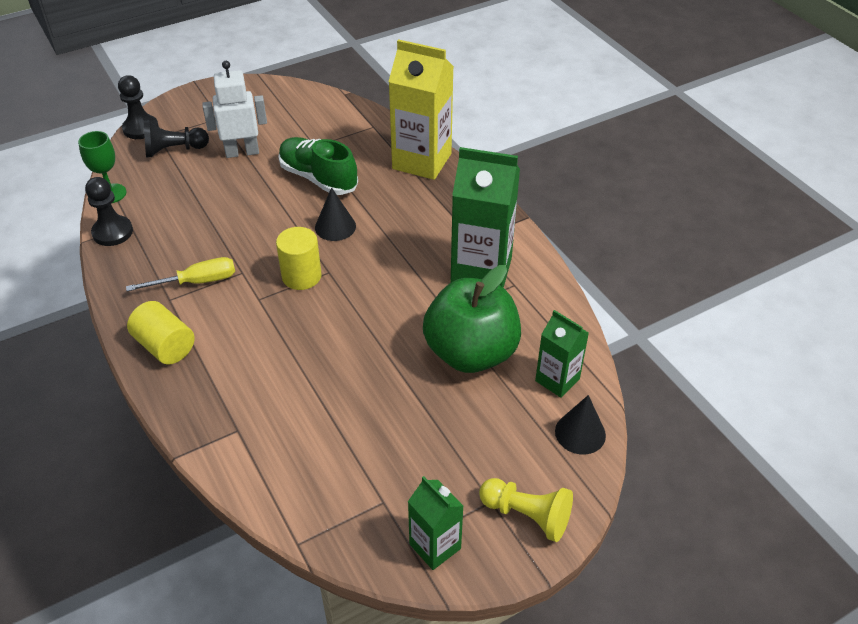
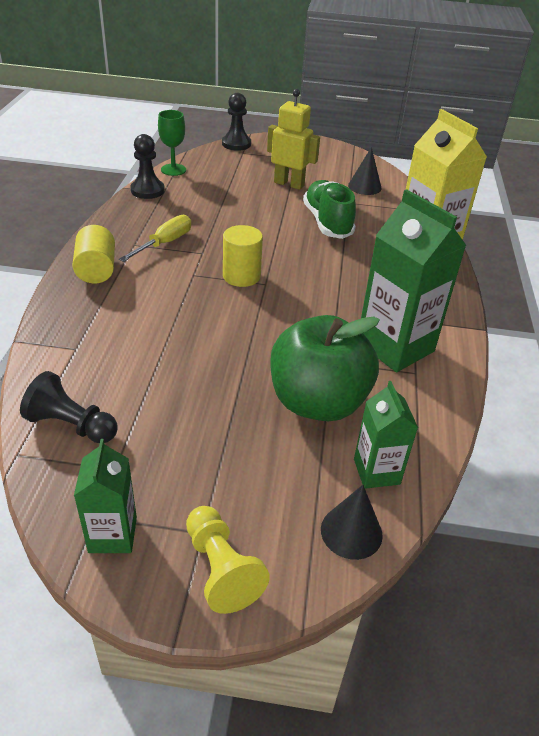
camera: 35 degrees right, 5 degrees down
yellow screwdriver [126,257,235,291] -> yellow screwdriver turned 75 degrees counterclockwise [119,215,191,262]
black pawn [144,120,209,157] -> black pawn moved to [20,371,117,443]
white robot [202,61,267,158] -> yellow robot [267,89,320,190]
black cone [315,187,356,241] -> black cone moved to [348,147,382,195]

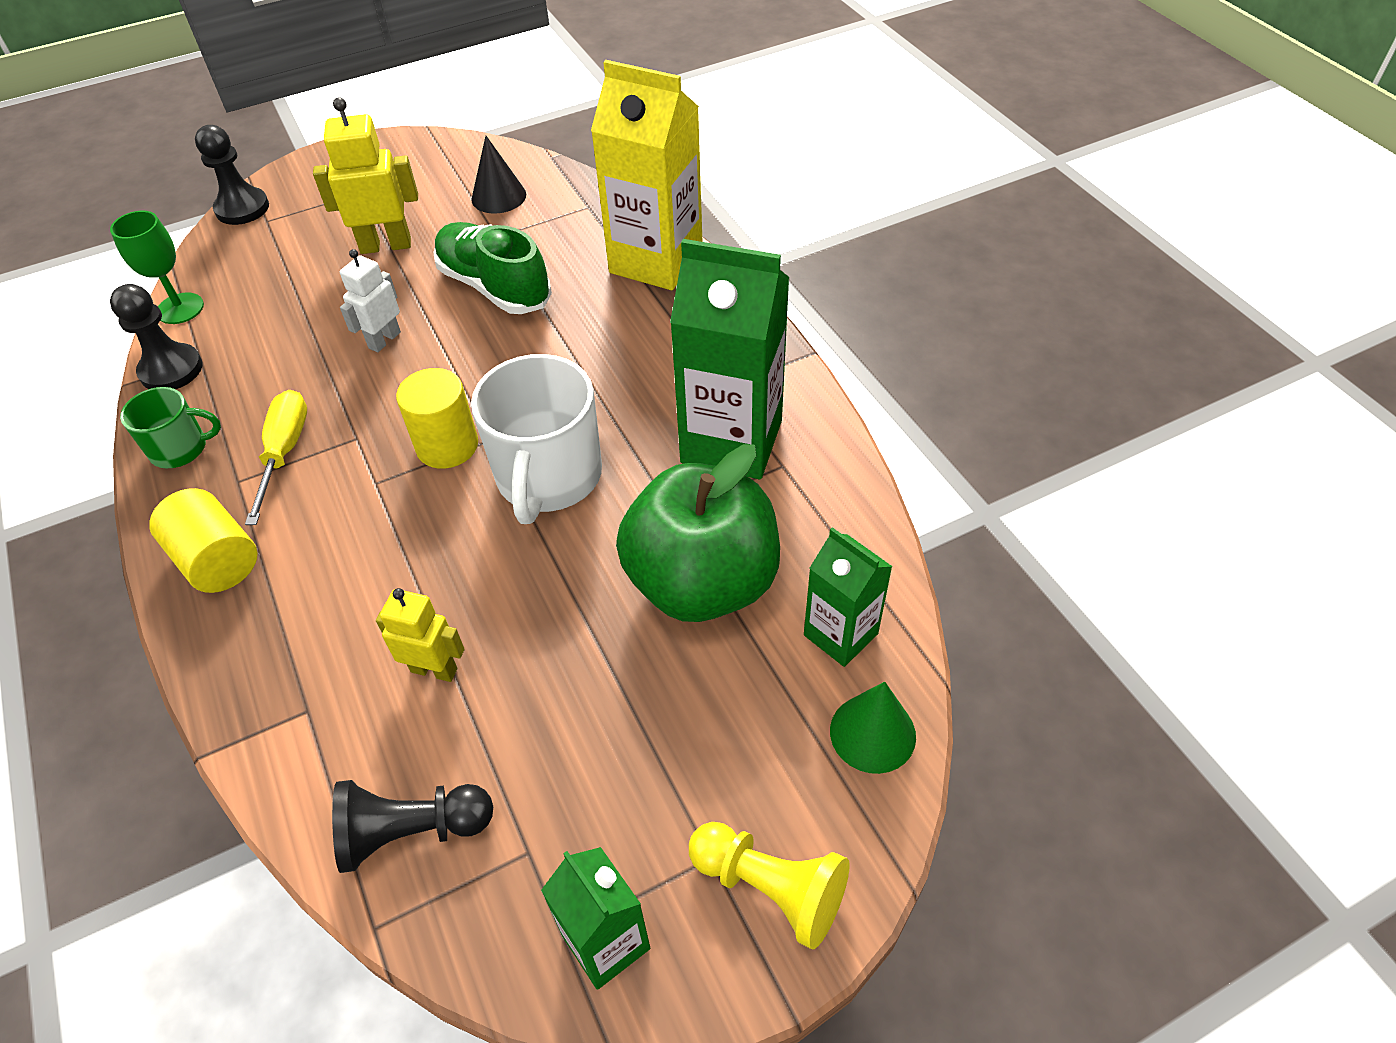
camera: 30 degrees left, 10 degrees up
black cone [321,485,383,560] -> green cone [830,682,916,774]
none -> green mug [120,387,221,469]
none -> white robot [340,249,401,352]
none -> yellow robot [376,588,465,682]
none -> white mug [471,354,602,524]

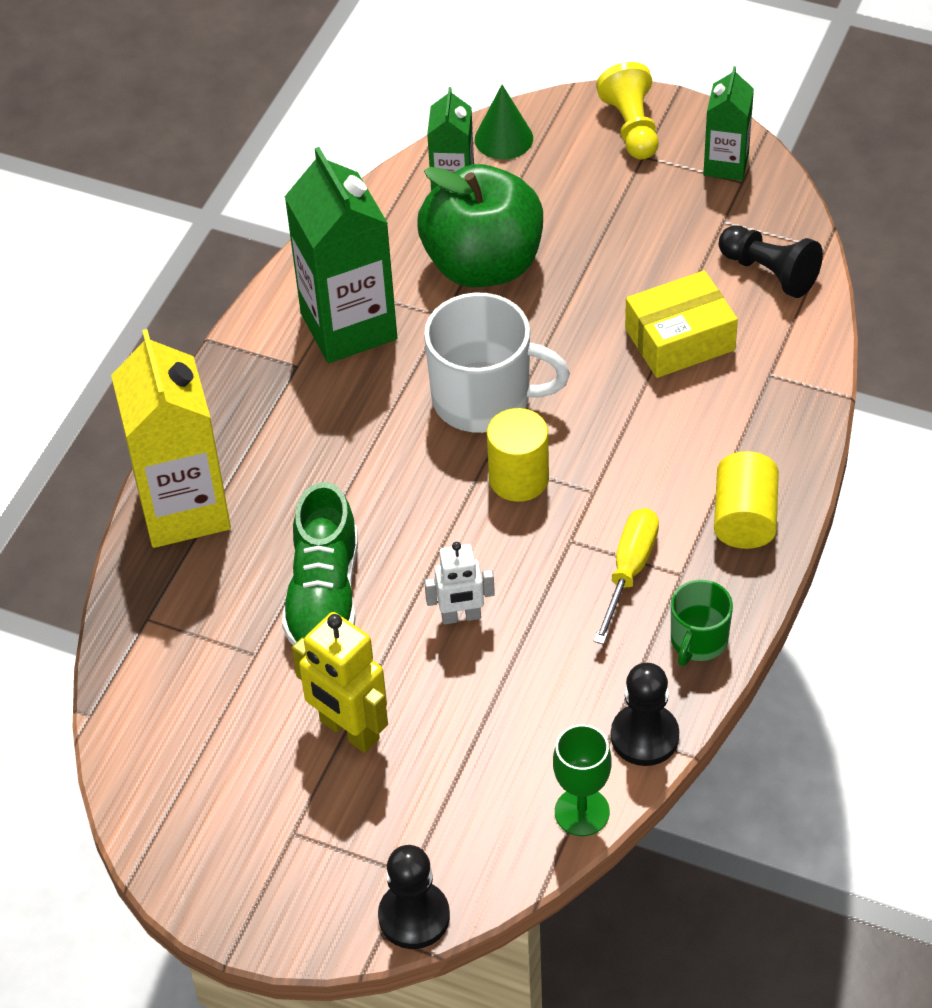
camera: 130 degrees left, 0 degrees up
green mug [120,387,221,469] -> green mug turned 105 degrees counterclockwise [671,580,733,666]
yellow screwdriver [245,390,307,525] -> yellow screwdriver turned 150 degrees clockwise [594,508,659,644]
yellow robot [376,588,465,682] -> yellow box [625,270,738,378]
black cone [471,136,526,214] -> none
white mug [471,354,602,524] -> white mug turned 45 degrees clockwise [424,293,570,433]

